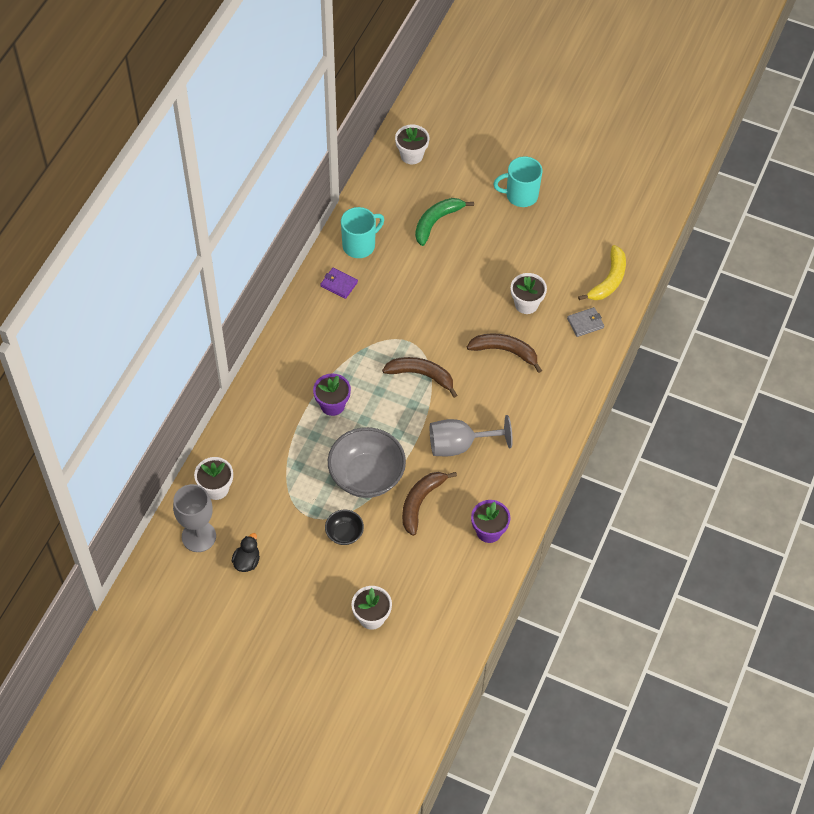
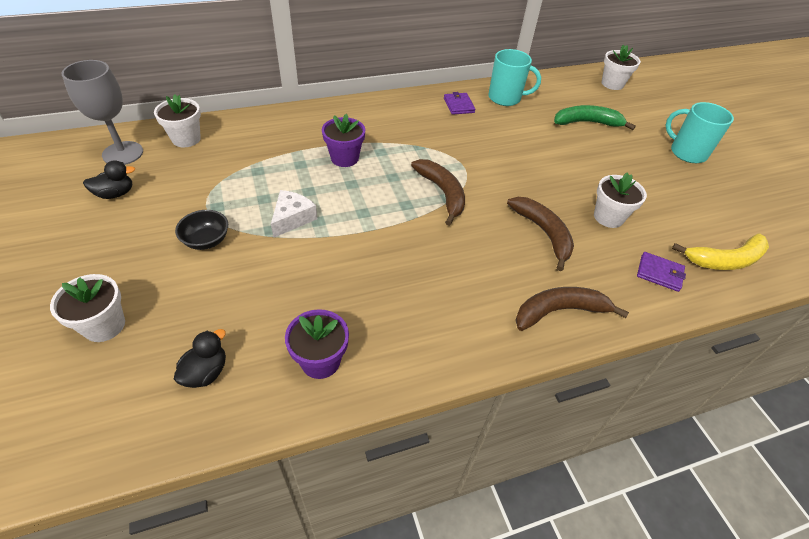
camera: 45 degrees right, 10 degrees down
grey bowl [328,427,406,498] -> white cheese [271,190,317,237]
brown banana [402,472,457,536] -> brown banana moved to [515,287,629,331]
grey goblet [430,415,513,456] -> none
grey wallet [567,307,604,337] -> purple wallet [637,252,686,292]
none -> black duck [174,329,226,388]

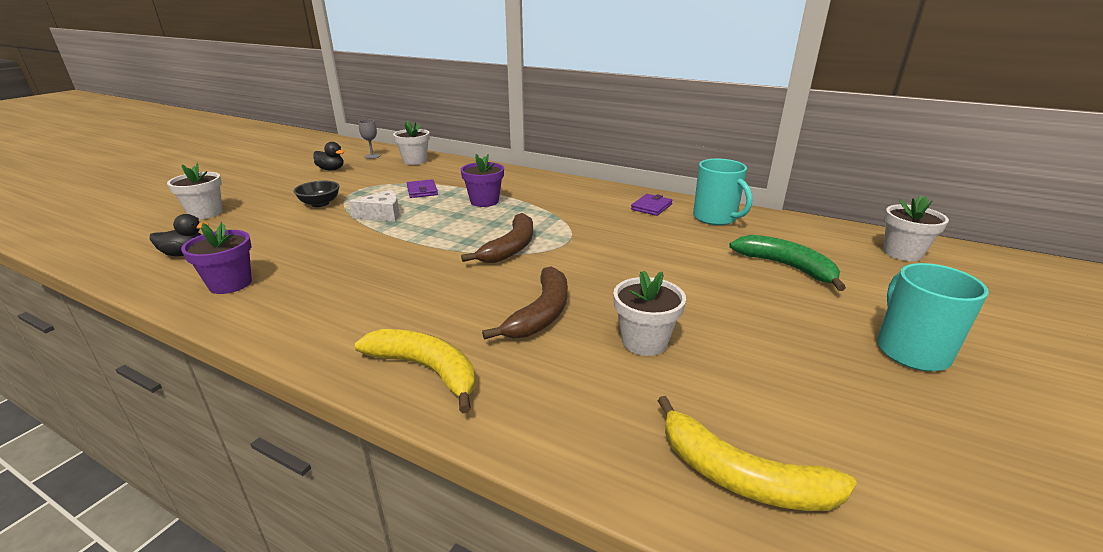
camera: 50 degrees right, 20 degrees down
grey goblet [62,60,143,165] -> grey goblet [359,120,380,159], size x0.50
brown banana [515,287,629,331] -> yellow banana [355,329,475,413]
purple wallet [637,252,686,292] -> purple wallet moved to [407,179,438,198]

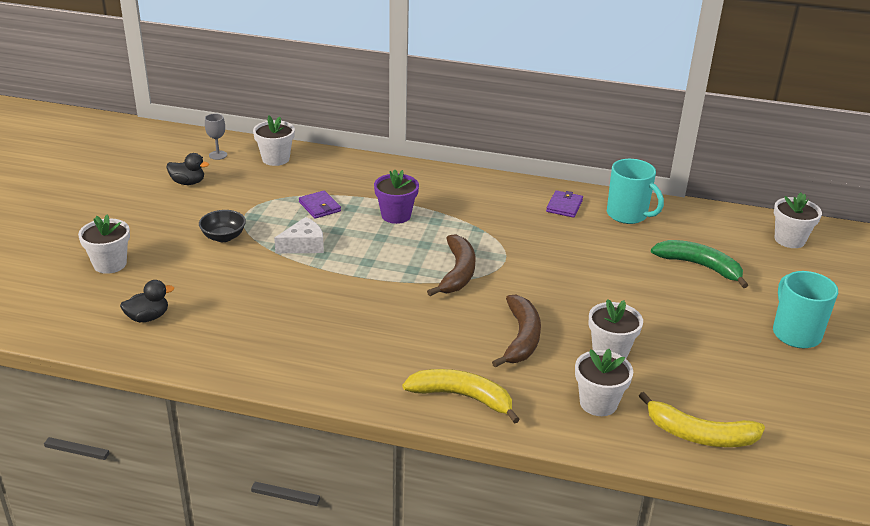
camera: 15 degrees left, 5 degrees up
purple flower pot [181,222,252,294] -> none
none -> white flower pot [575,349,633,416]

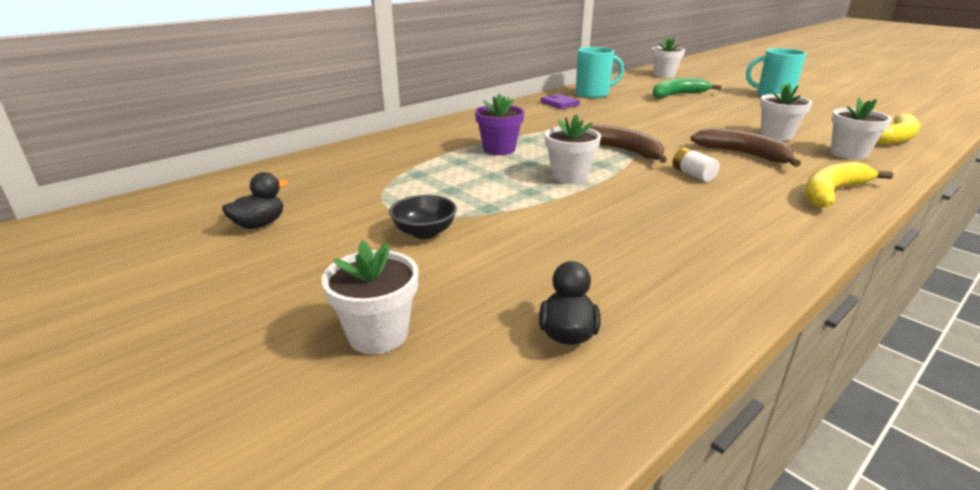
camera: 55 degrees left, 5 degrees down
grey goblet [205,114,227,160] -> none
white flower pot [253,116,295,166] -> white flower pot moved to [545,114,601,184]
white cheese [274,217,324,253] -> none
purple wallet [299,190,341,219] -> none
none -> white battery [673,148,720,182]

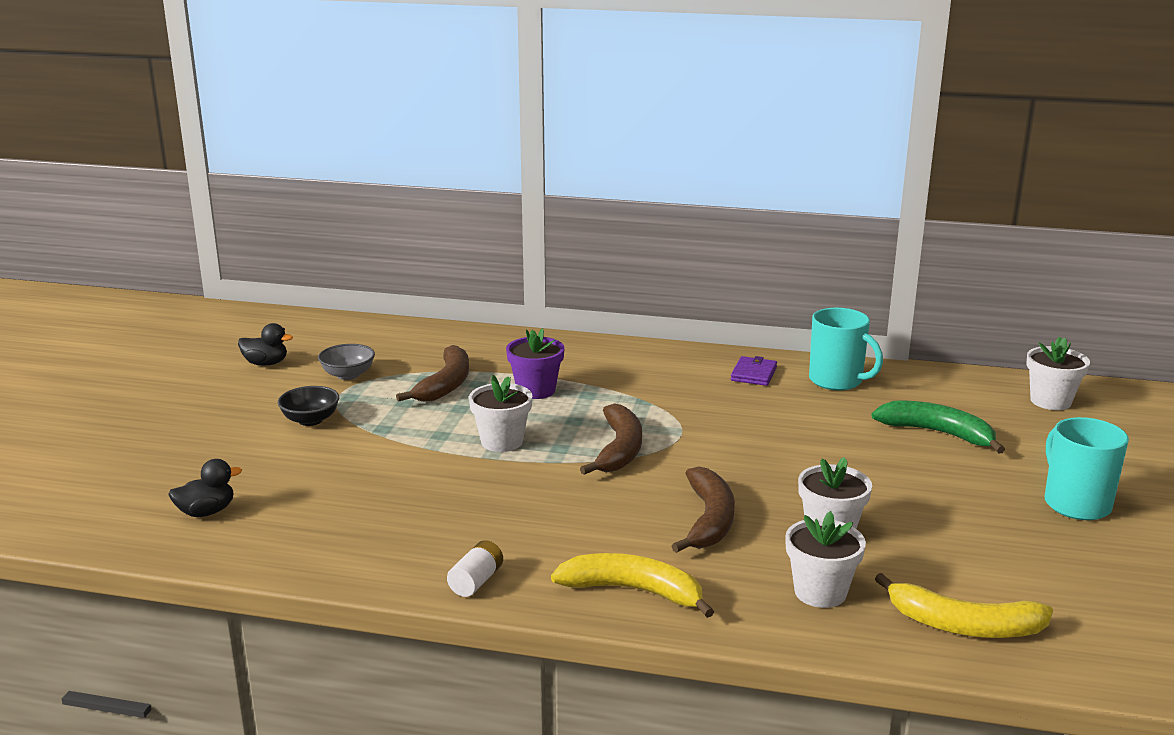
camera: 55 degrees right, 5 degrees down
white flower pot [321,240,418,354] -> none
white battery [673,148,720,182] -> white battery moved to [447,540,503,597]
none -> grey bowl [318,344,375,380]
none -> brown banana [396,345,469,402]

